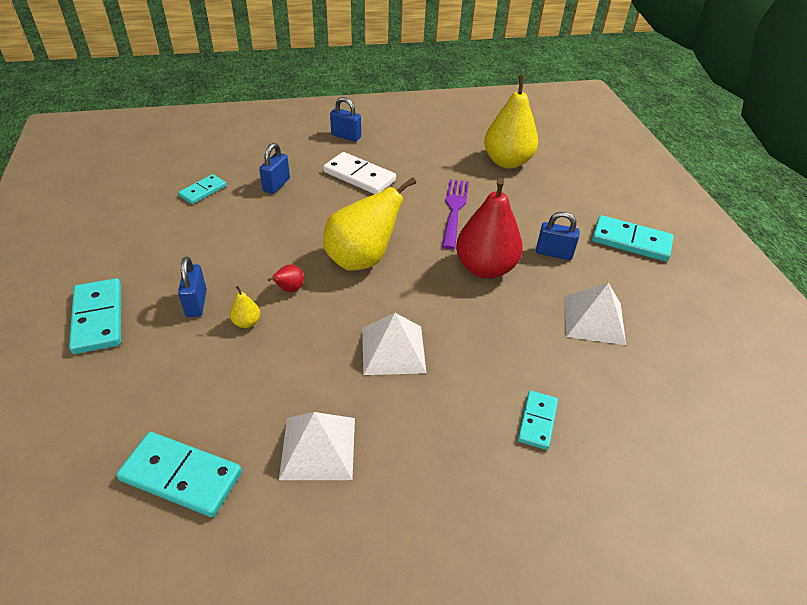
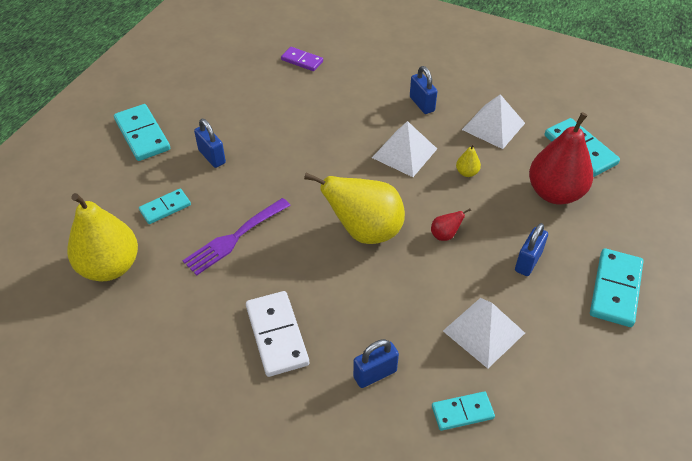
camera: 140 degrees left, 5 degrees up
yellow pear [230,286,260,328] -> yellow pear moved to [456,144,481,177]
blue padlock [330,97,361,142] -> blue padlock moved to [410,66,438,114]
red pear [456,178,523,279] -> red pear moved to [529,112,593,204]
turquoise domino [518,391,558,450] -> turquoise domino moved to [139,188,191,224]
white pyramid [565,283,626,345] -> white pyramid moved to [443,298,525,368]
none -> purple domino [281,47,323,71]

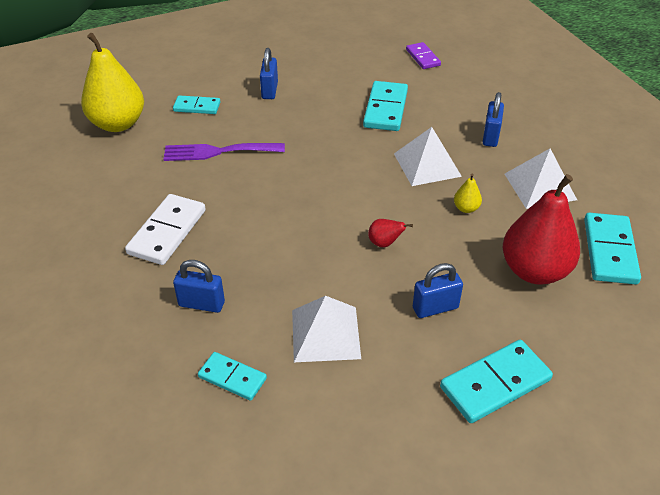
camera: 40 degrees right, 5 degrees down
turquoise domino [114,104,170,161] -> turquoise domino moved to [363,81,408,131]
yellow pear [304,173,405,244] -> none

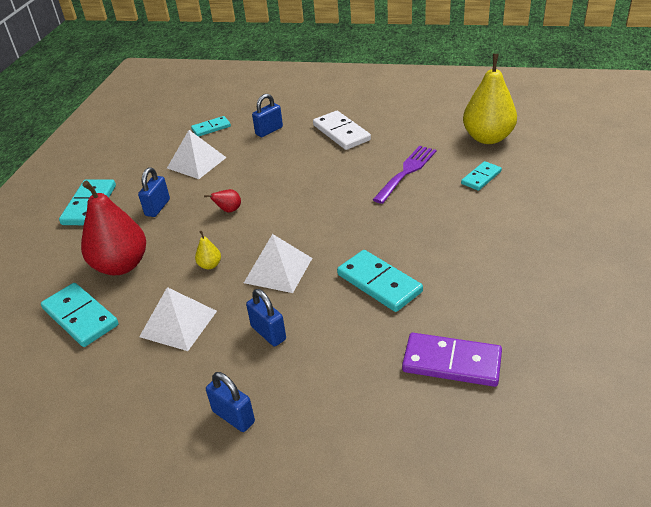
camera: 130 degrees right, 5 degrees down
blue padlock [260,48,278,99] -> blue padlock moved to [206,372,255,432]
purple domino [406,42,441,69] -> purple domino [402,333,502,387], size x1.63

